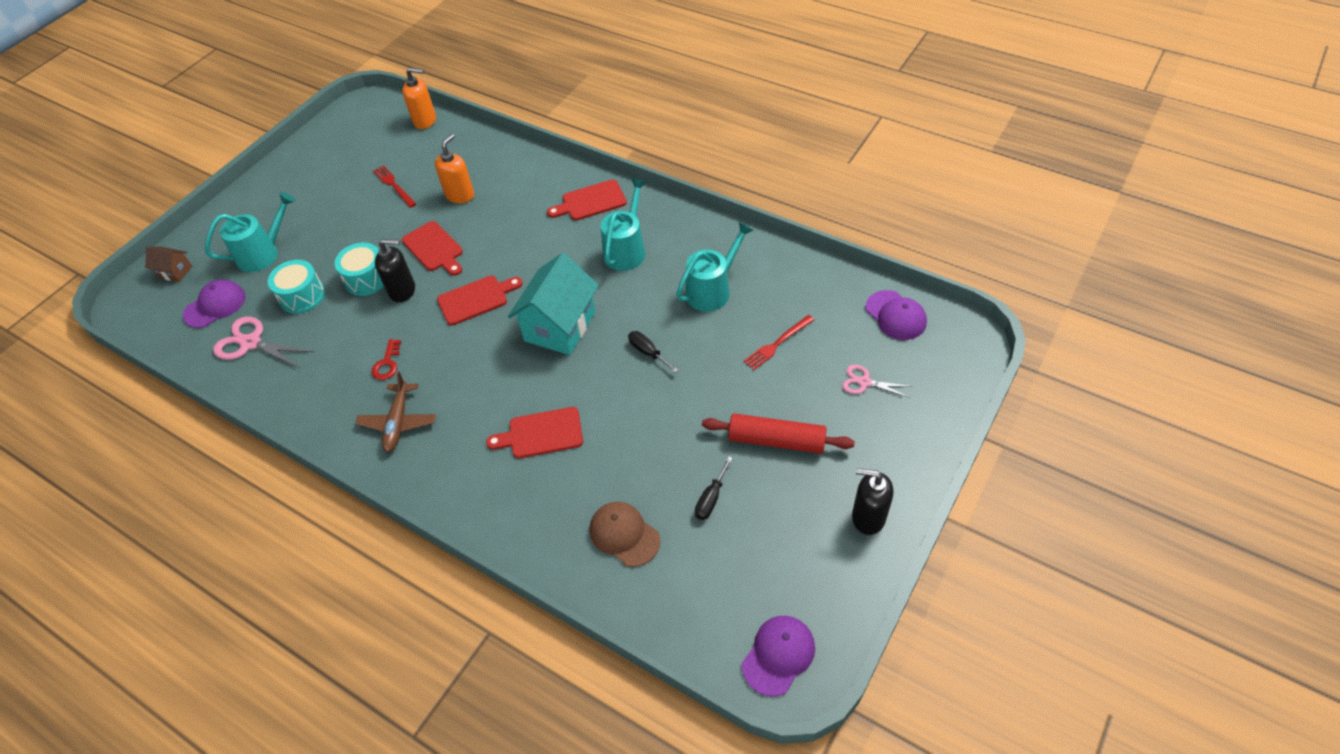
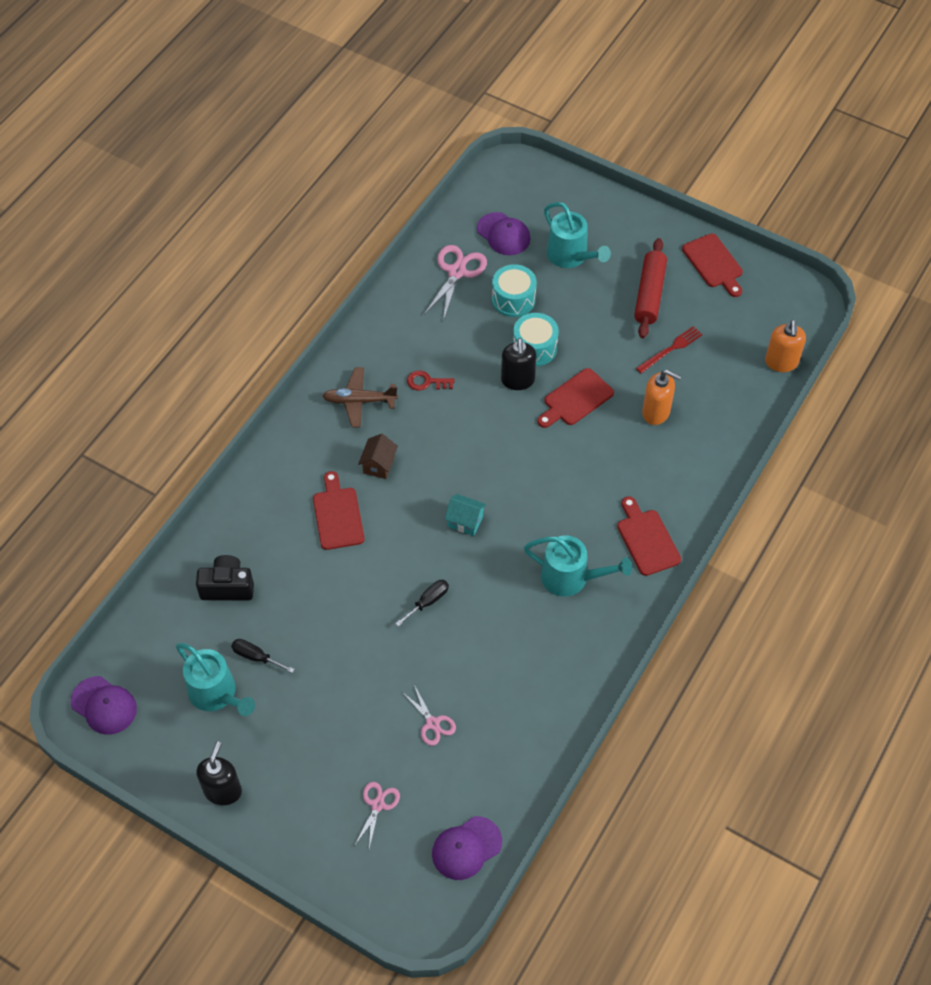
camera: 85 degrees right, 5 degrees up
brown house [145,246,192,282] -> brown house moved to [358,434,398,479]
red cutting board [437,276,523,325] -> red cutting board moved to [682,233,743,297]
turquoise house [508,253,599,355] -> turquoise house [445,494,487,536], size x0.48
brown cap [590,502,660,567] -> black camera [196,555,254,600]
turquoise watering can [676,222,754,312] -> turquoise watering can moved to [176,643,255,716]
red rolling pin [702,413,855,454] -> red rolling pin moved to [634,238,667,338]
red fork [743,315,814,370] -> pink scissors [401,685,456,746]

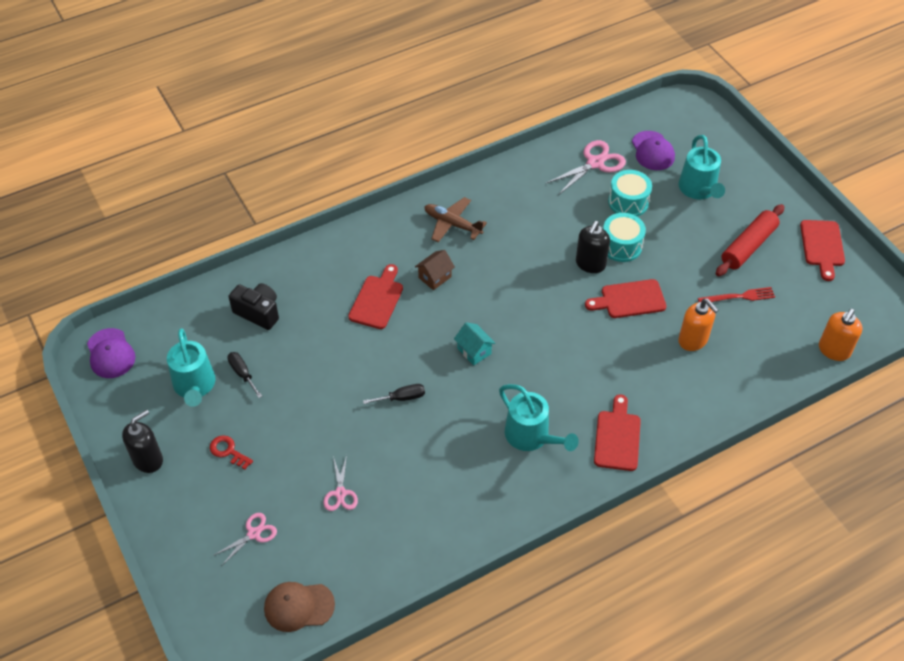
camera: 30 degrees right, 5 degrees down
red key [407,370,455,391] -> red key moved to [210,435,253,470]
purple cap [432,816,502,880] -> brown cap [264,582,335,632]

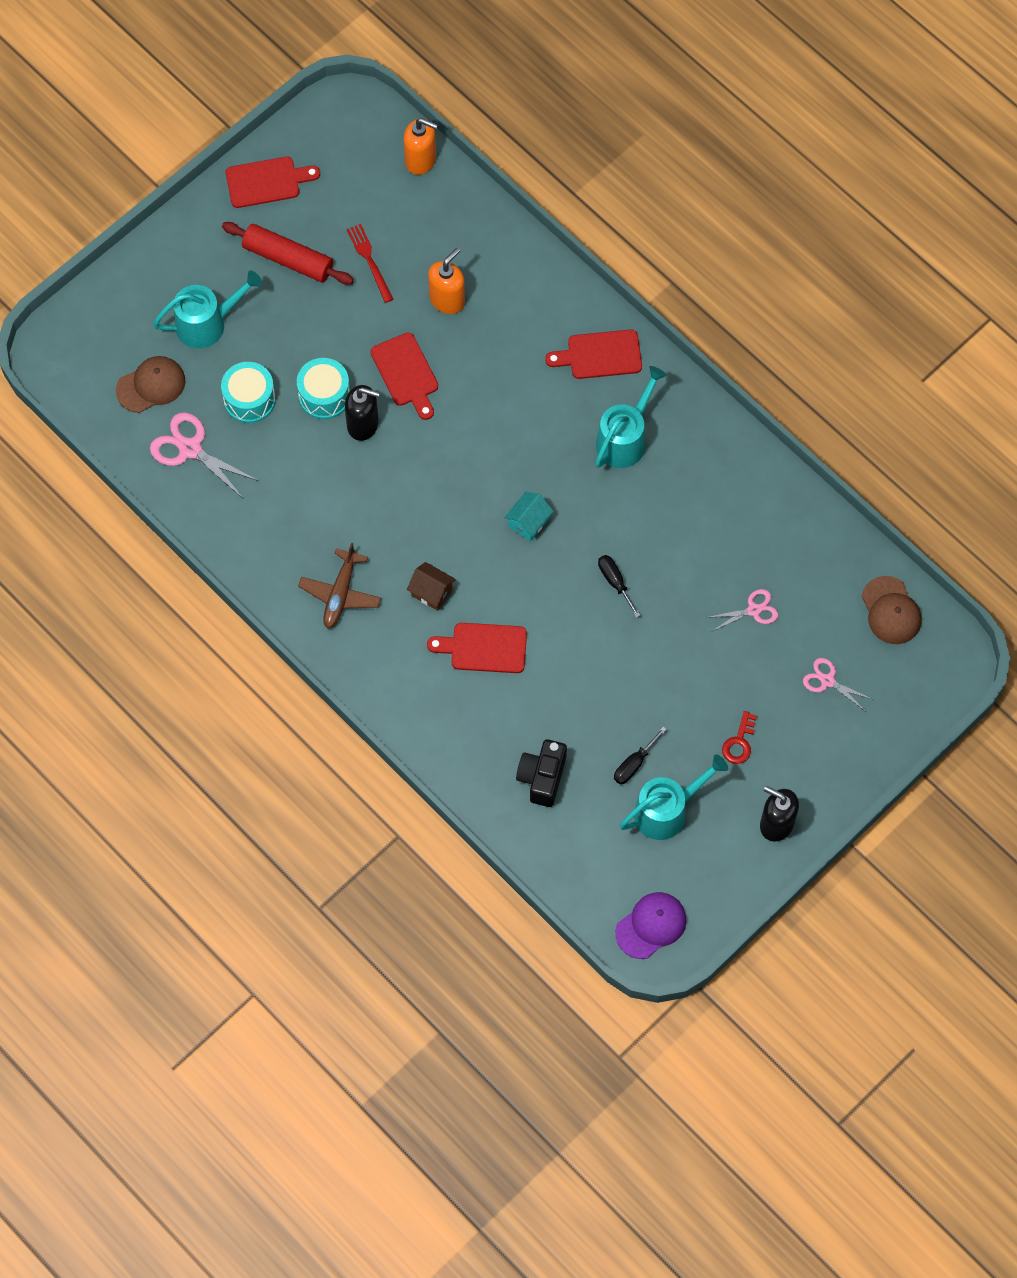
camera: 105 degrees left, 15 degrees up
purple cap [632,131,675,170] -> brown cap [116,356,185,413]

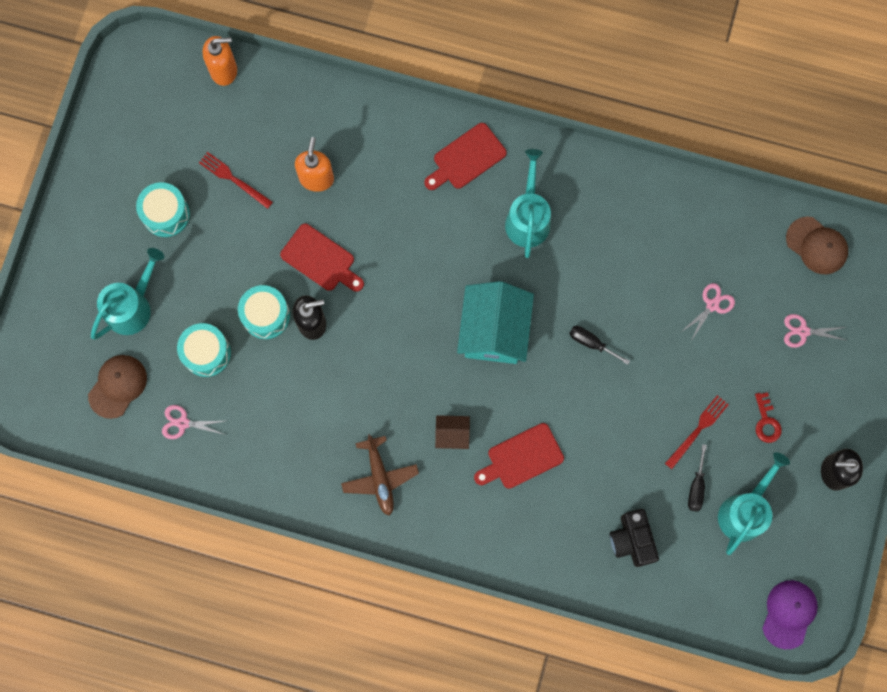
camera: 30 degrees left, 10 degrees up
pink scissors [150,412,259,499] -> pink scissors [162,405,225,439], size x0.61
red rolling pin [222,222,354,284] -> turquoise drum [136,182,190,237]
red cutting board [226,157,320,208] -> none
turquoise house [504,492,553,541] -> turquoise house [457,281,534,364], size x2.10
none -> red fork [665,395,729,469]

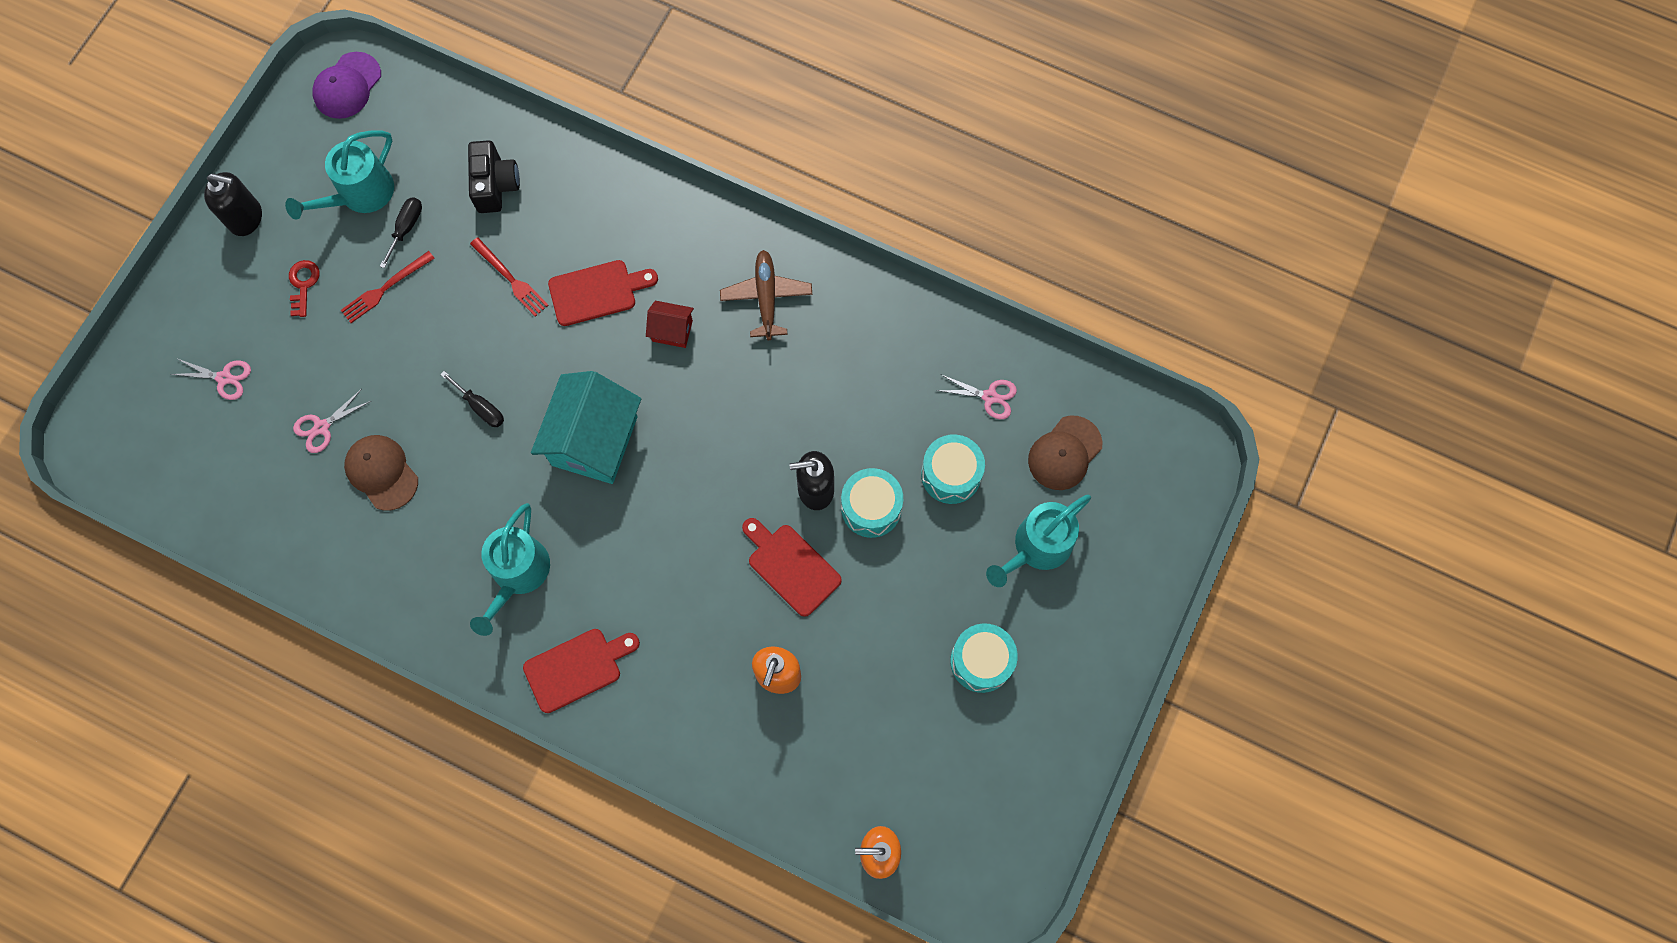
camera: 170 degrees left, 5 degrees down
red fork [199,152,273,209] -> red fork moved to [470,237,549,317]
brown house [435,415,470,449] -> red house [646,301,694,348]
brown cap [786,217,848,274] -> brown cap moved to [344,435,418,511]

